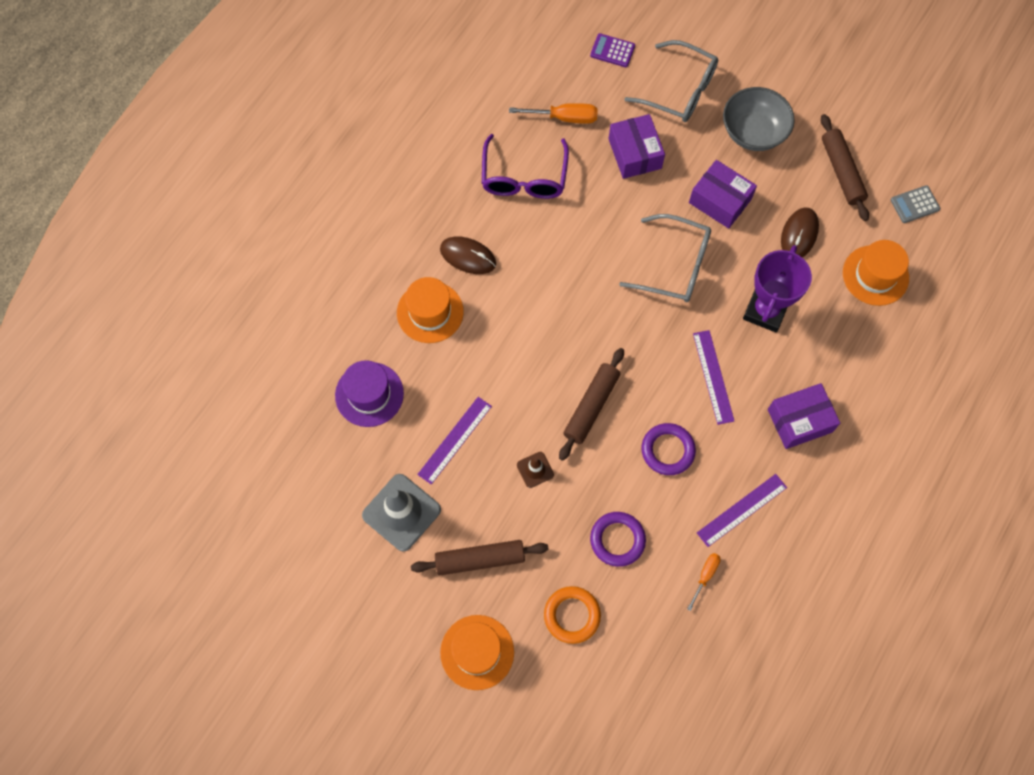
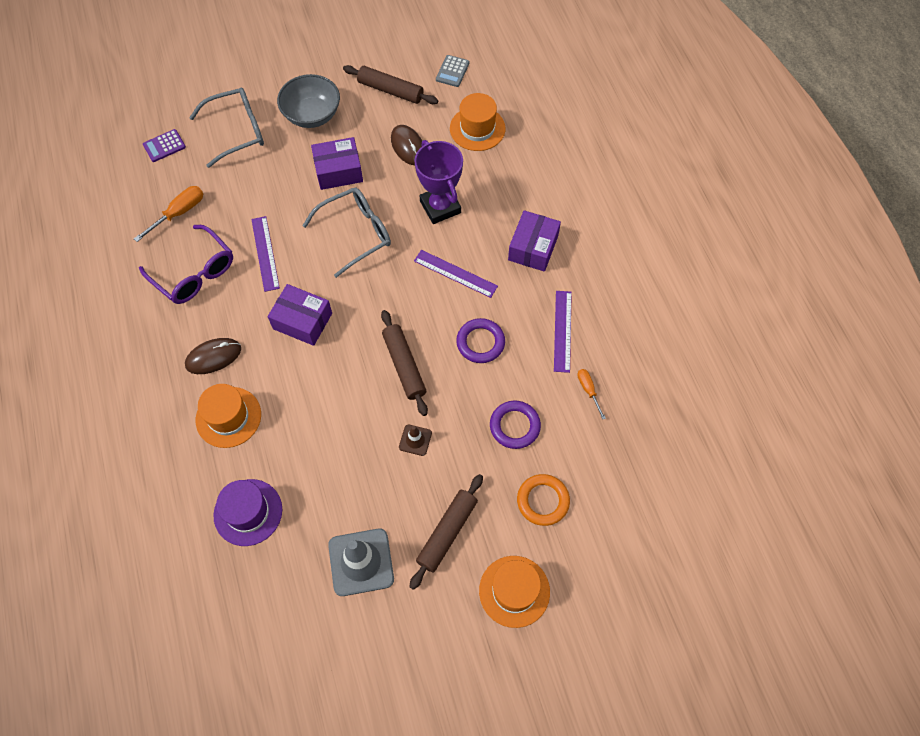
camera: 50 degrees left, 5 degrees down
purple ruler [417,397,492,485] -> purple ruler moved to [251,216,280,292]
purple box [608,114,665,179] -> purple box moved to [268,284,332,346]

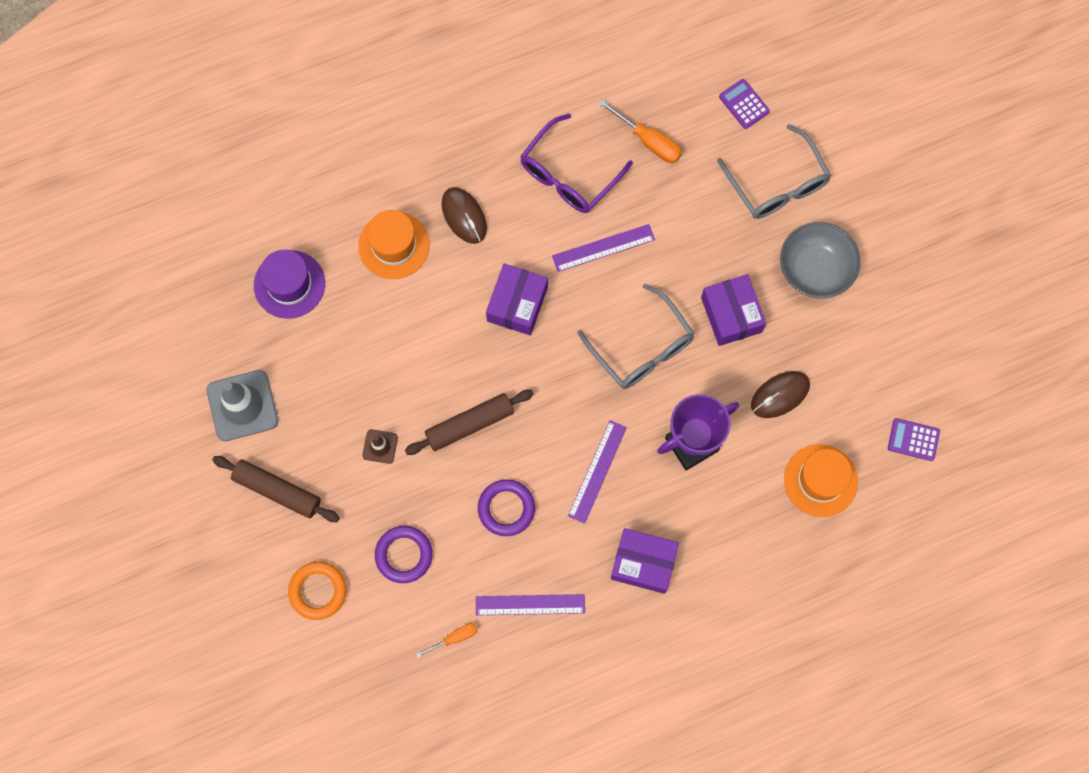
camera: 85 degrees right, 10 degrees up
brown rolling pin [343,65,438,104] -> none
grey calculator [436,55,470,87] -> purple calculator [888,418,940,461]
orange hat [479,556,550,628] -> none

